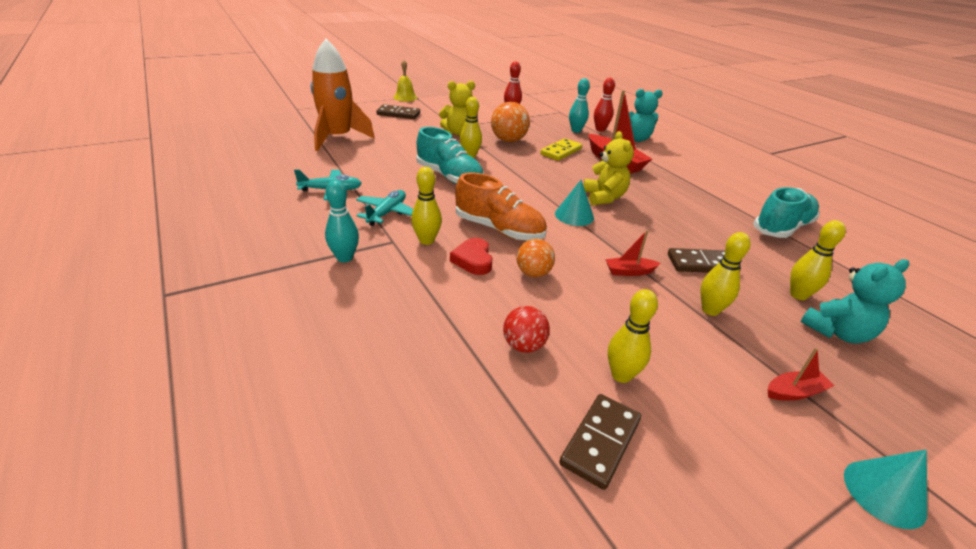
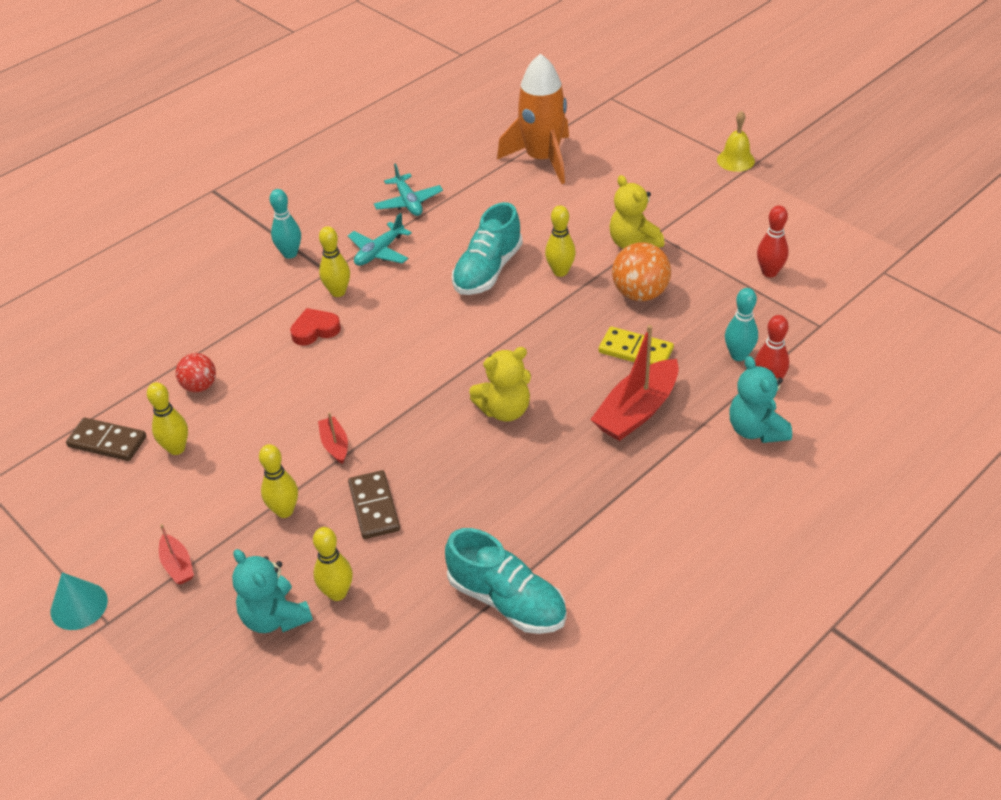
camera: 80 degrees right, 10 degrees up
turquoise plane [356,190,413,226] -> turquoise plane turned 120 degrees clockwise [348,213,412,266]
brown domino [376,104,420,119] -> none
orange shoe [455,172,547,240] -> none
orange ball [516,239,555,277] -> none
turquoise cone [555,180,594,226] -> none

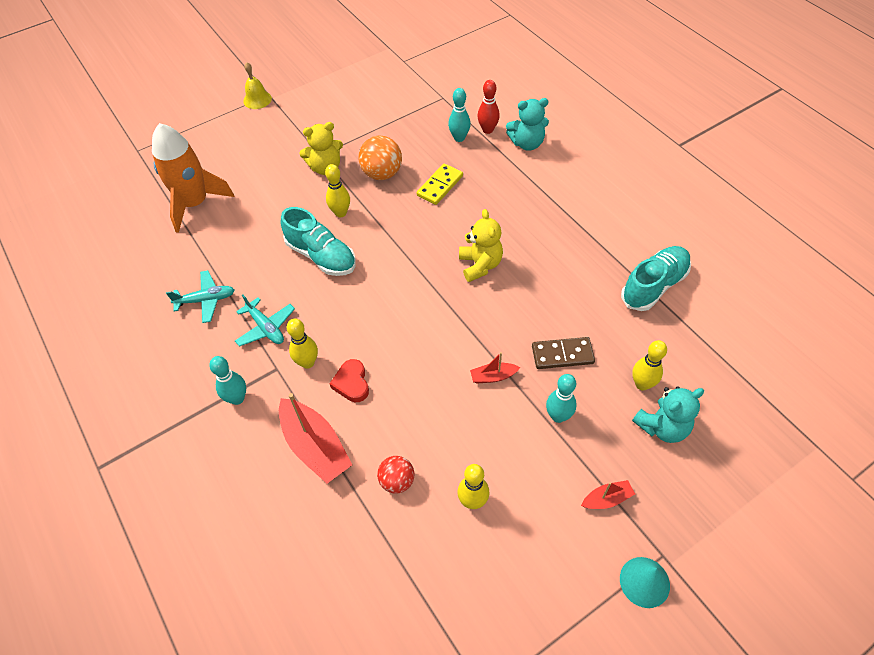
camera: 80 degrees left, 10 degrees up
brown domino [66,418,146,461] -> none
yellow bowling pin [259,444,298,518] -> turquoise bowling pin [546,374,577,423]
red boat [590,325,679,441] -> red boat moved to [279,393,352,483]
red bowling pin [757,205,789,277] -> none

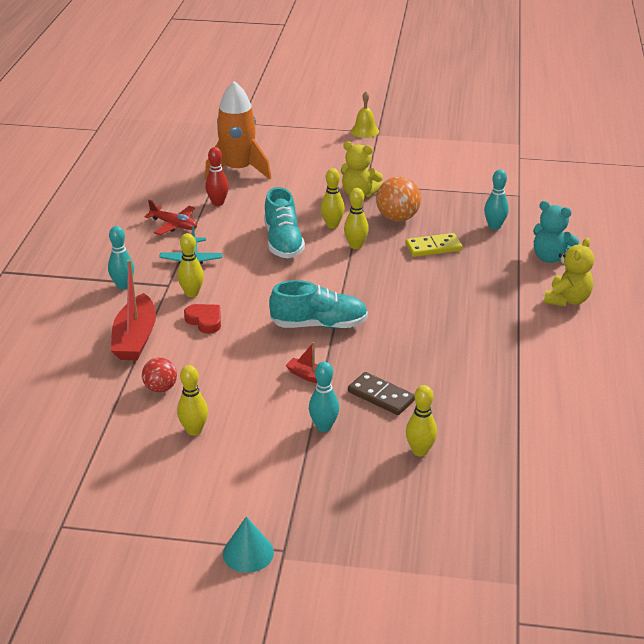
camera: 40 degrees right, 20 degrees down
turquoise plane [166,270,234,323] -> red plane [144,200,197,235]
red heart [329,359,369,402] -> red heart turned 105 degrees clockwise [184,304,221,334]
yellow teddy bear [459,209,503,282] -> yellow teddy bear moved to [544,237,594,307]
red bowling pin [477,80,500,134] -> red bowling pin moved to [205,147,229,206]
red boat [581,480,635,509] -> none
turquoise shoe [621,246,691,311] -> turquoise shoe moved to [269,280,368,329]
turquoise teddy bear [632,387,704,443] -> none
none -> yellow bowling pin [344,188,369,249]

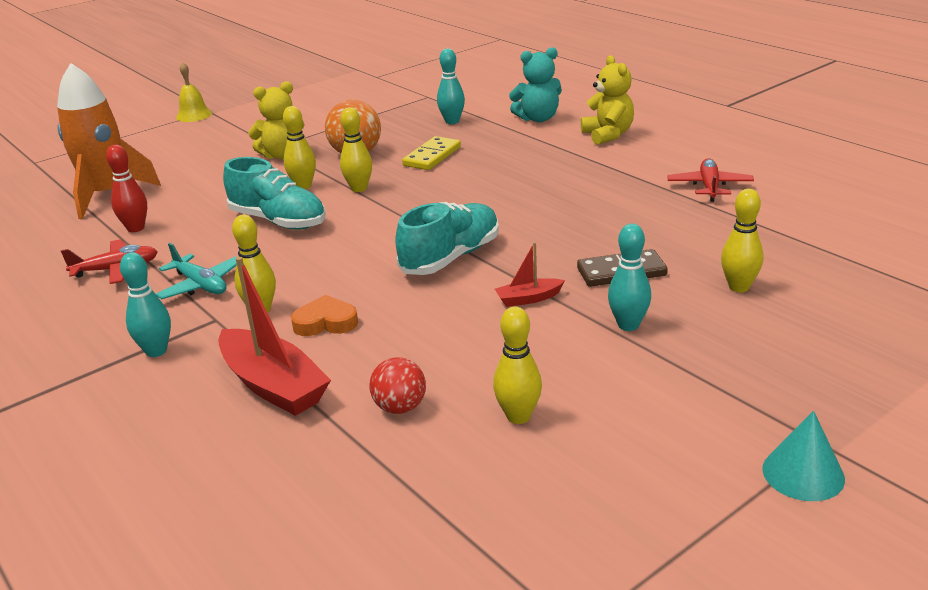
camera: 45 degrees left, 5 degrees down
red heart [184,304,221,334] -> orange heart [291,295,358,336]
none -> red plane [667,158,754,202]

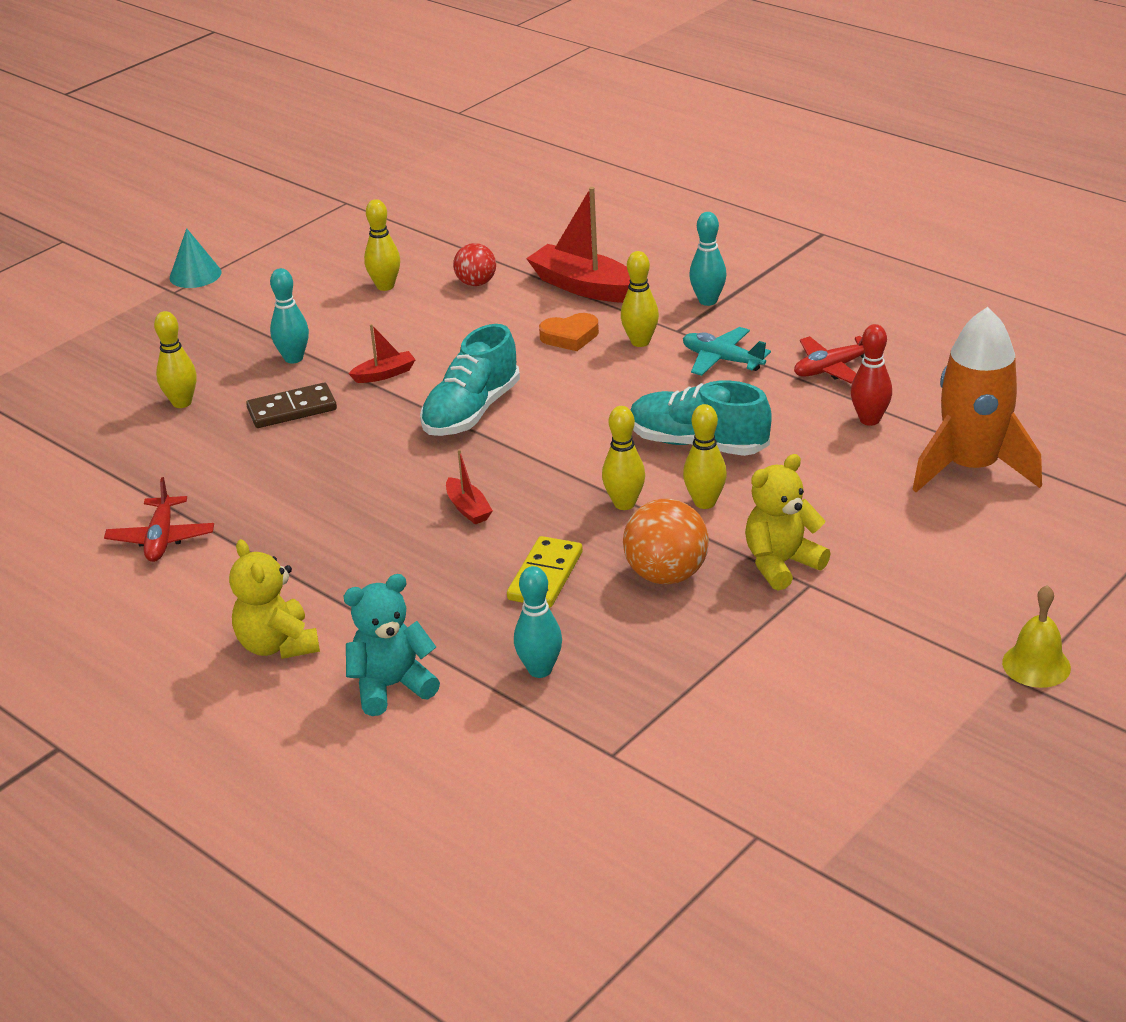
camera: 170 degrees right, 5 degrees up
none -> red boat [446,449,493,524]

